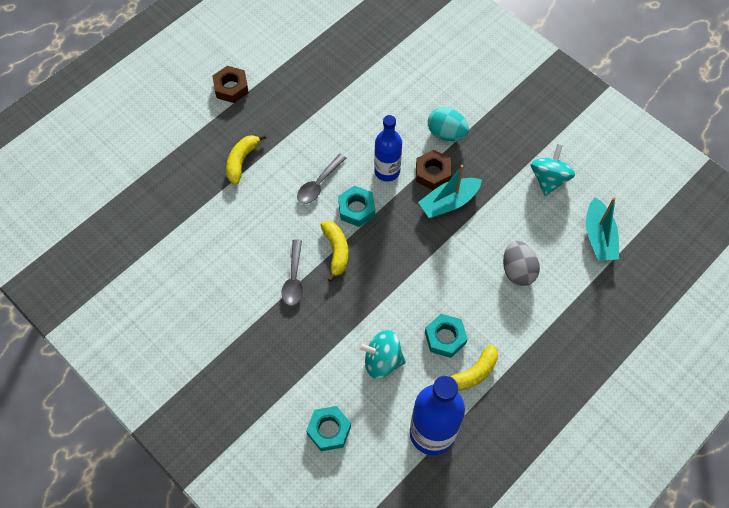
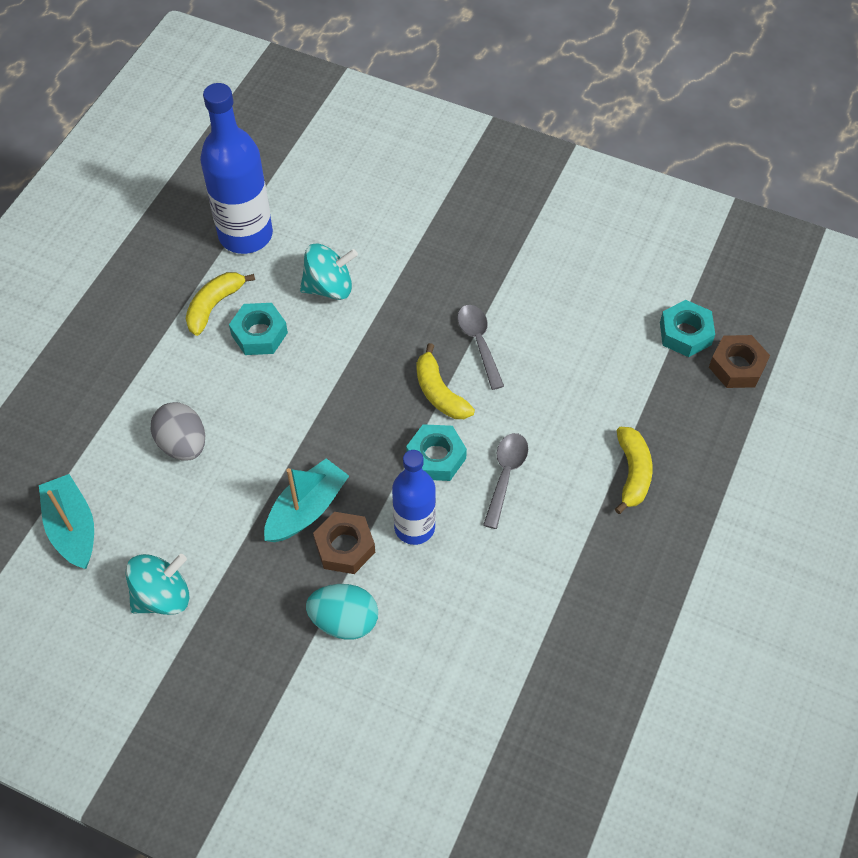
camera: 160 degrees right, 5 degrees down
brown nut [213,66,249,103] -> brown nut moved to [709,335,770,388]
turquoise nut [306,406,351,451] -> turquoise nut moved to [660,300,715,357]
turquoise spinning top [530,144,575,196] -> turquoise spinning top turned 120 degrees counterclockwise [126,554,189,615]

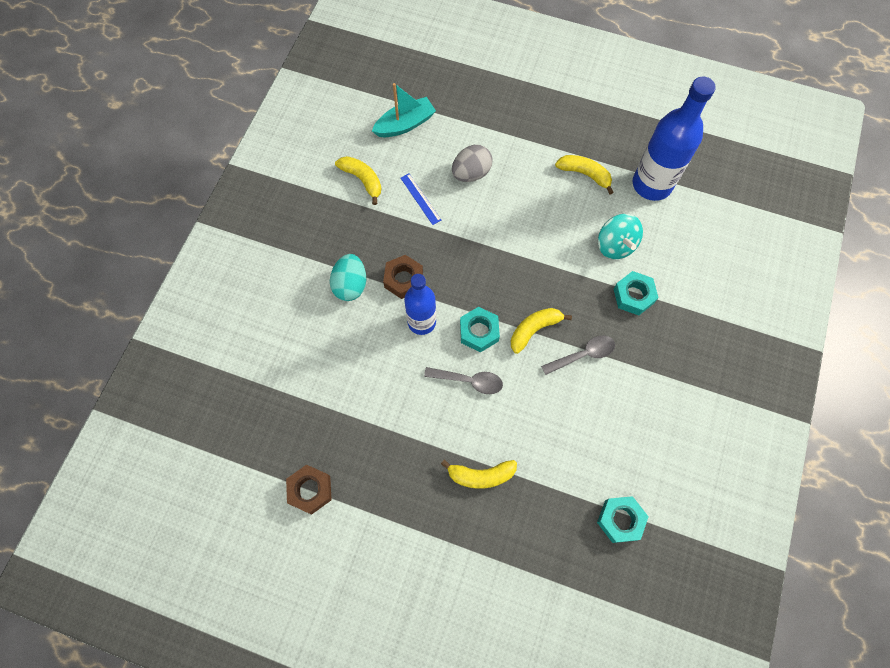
camera: 85 degrees right, 10 degrees up
turquoise spinning top [126,554,189,615] -> yellow banana [335,156,381,205]
turquoise nut [229,303,288,355] -> turquoise nut moved to [614,271,659,316]
turquoise boat [264,458,349,542] -> none
brown nut [709,335,770,388] -> brown nut moved to [286,465,332,515]
none -> blue ruler [401,173,441,225]

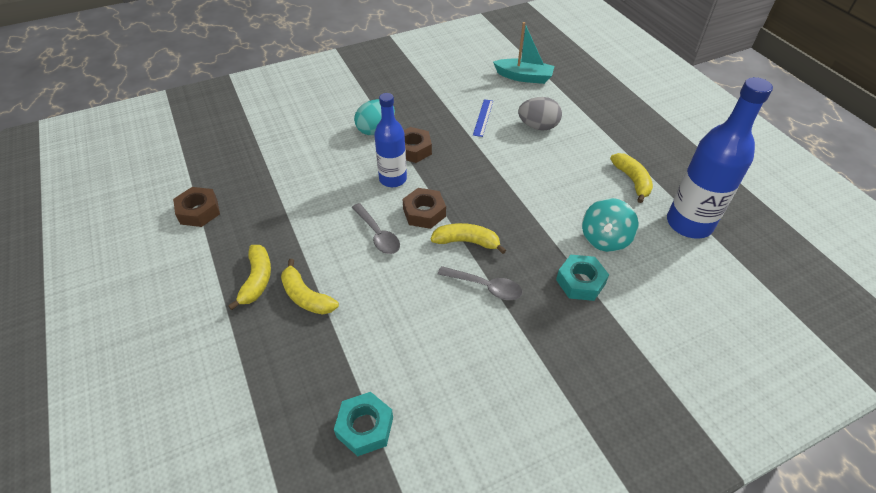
camera: 45 degrees right, 20 degrees down
yellow banana [335,156,381,205] -> yellow banana moved to [228,245,271,310]
turquoise nut [460,307,500,353] -> brown nut [403,188,446,229]

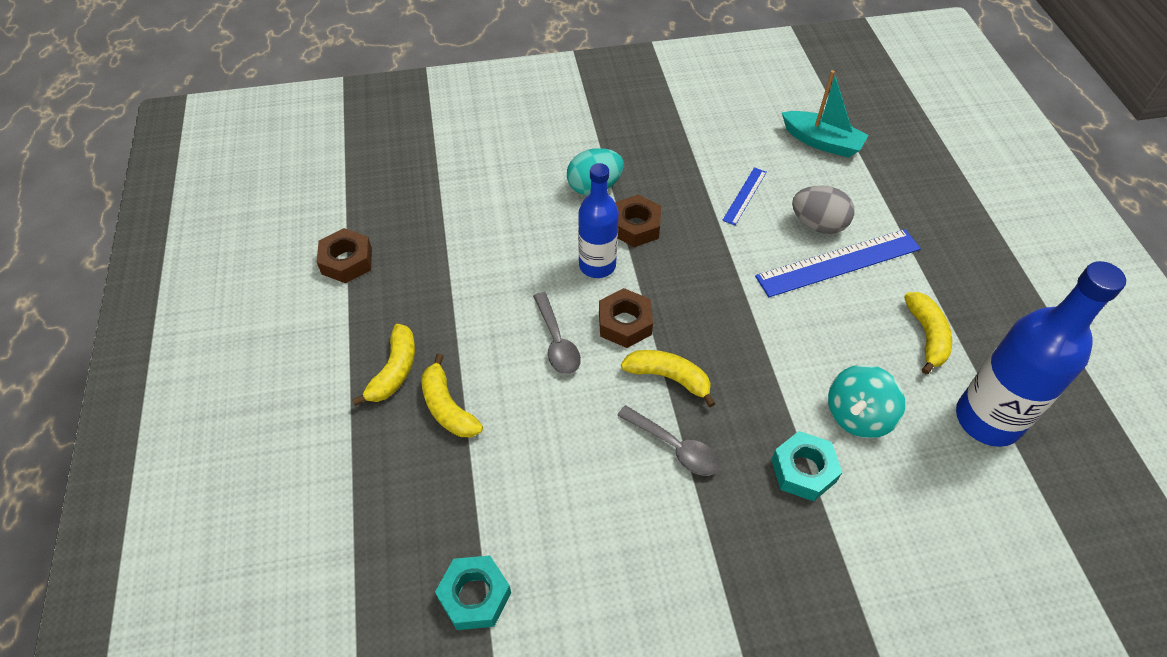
camera: 15 degrees right, 5 degrees up
none -> blue ruler [755,229,921,297]

